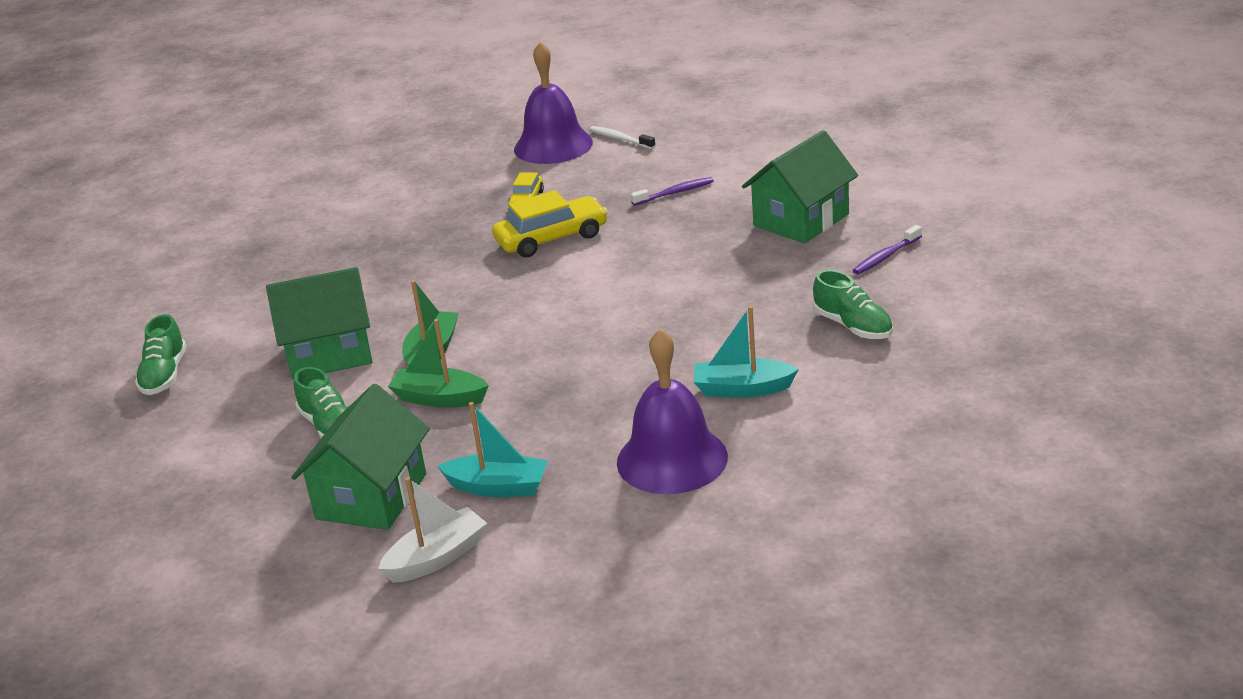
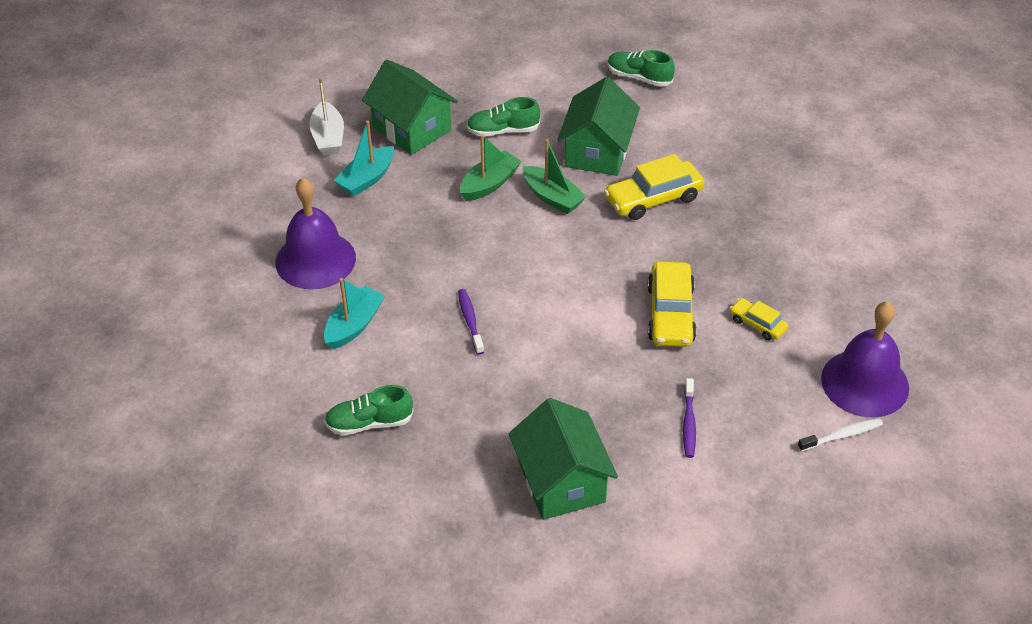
camera: 115 degrees right, 15 degrees up
purple toothbrush [853,225,922,274] -> purple toothbrush moved to [458,289,484,355]
none -> yellow car [604,154,705,220]

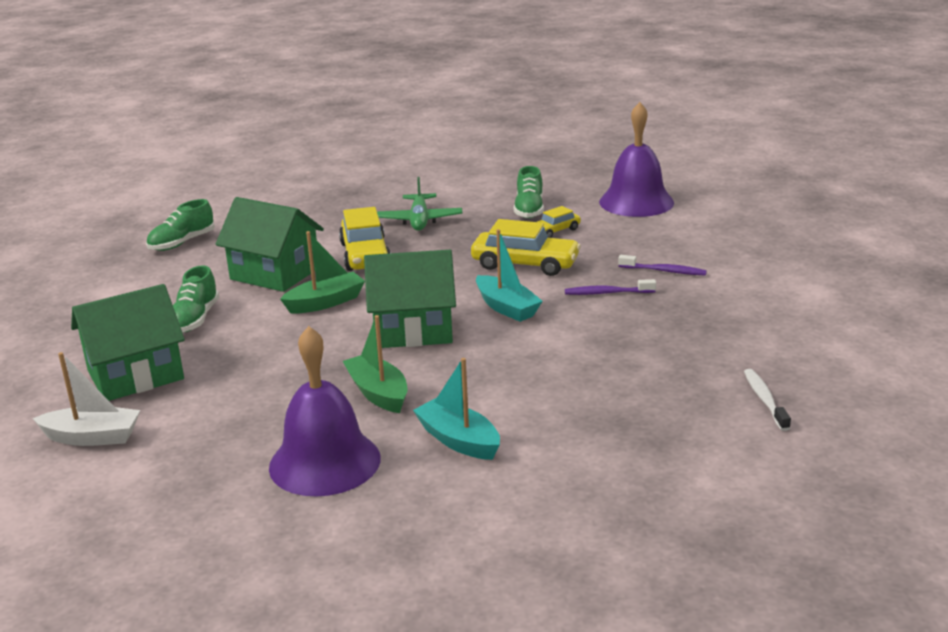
camera: 75 degrees left, 20 degrees down
green shoe [324,385,414,436] -> green shoe moved to [514,166,544,218]
turquoise boat [333,120,394,196] -> turquoise boat moved to [476,229,543,322]
purple toothbrush [458,289,484,355] -> purple toothbrush moved to [565,279,656,295]
green boat [460,134,521,201] -> green boat moved to [342,315,408,413]
green house [509,398,618,520] -> green house moved to [364,250,456,348]
white toothbrush [798,418,883,452] -> white toothbrush moved to [744,369,791,431]
none -> green plane [377,177,462,231]

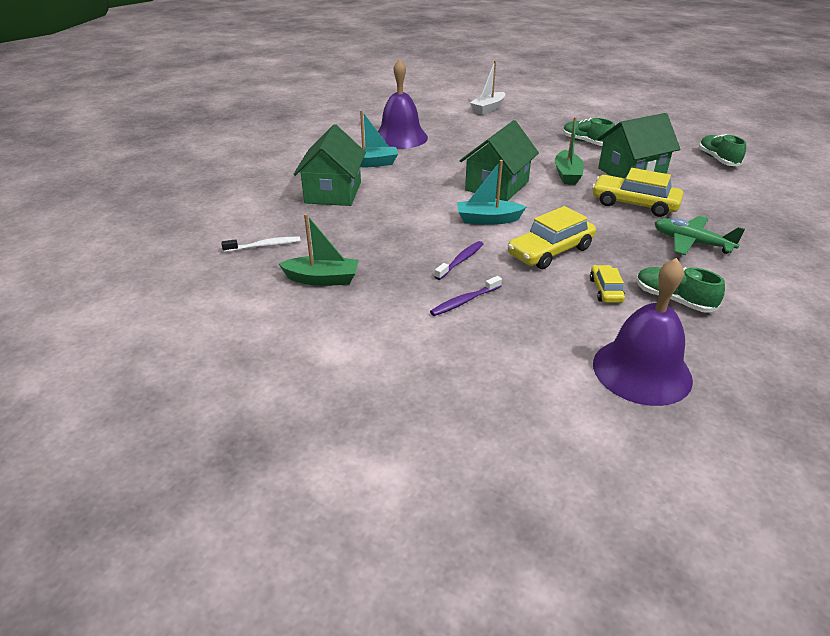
camera: 125 degrees right, 10 degrees up
green house [71,284,185,401] -> green house moved to [293,124,366,206]
green boat [342,315,408,413] -> green boat moved to [279,214,359,286]
white toothbrush [744,369,791,431] -> white toothbrush turned 45 degrees counterclockwise [221,237,301,252]

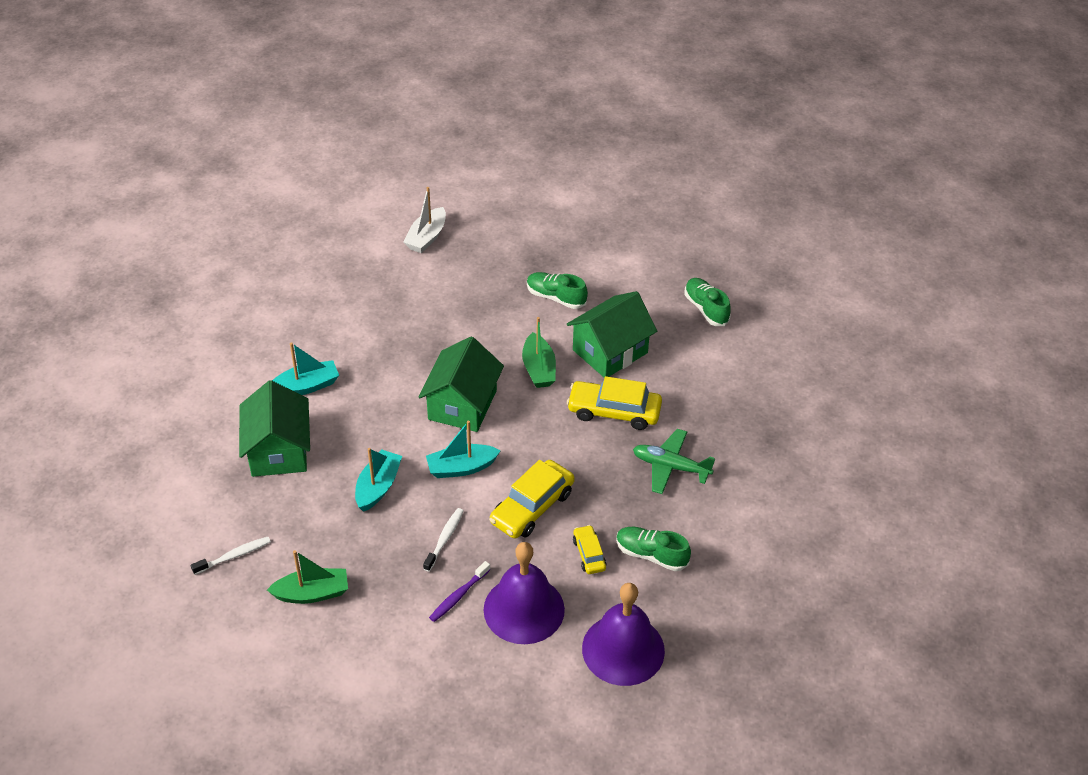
camera: 15 degrees left, 10 degrees up
purple bell [378,59,428,149] -> purple bell moved to [483,542,565,644]
purple toothbrush [434,241,483,280] -> white toothbrush [423,508,464,572]
none -> turquoise boat [355,448,402,512]

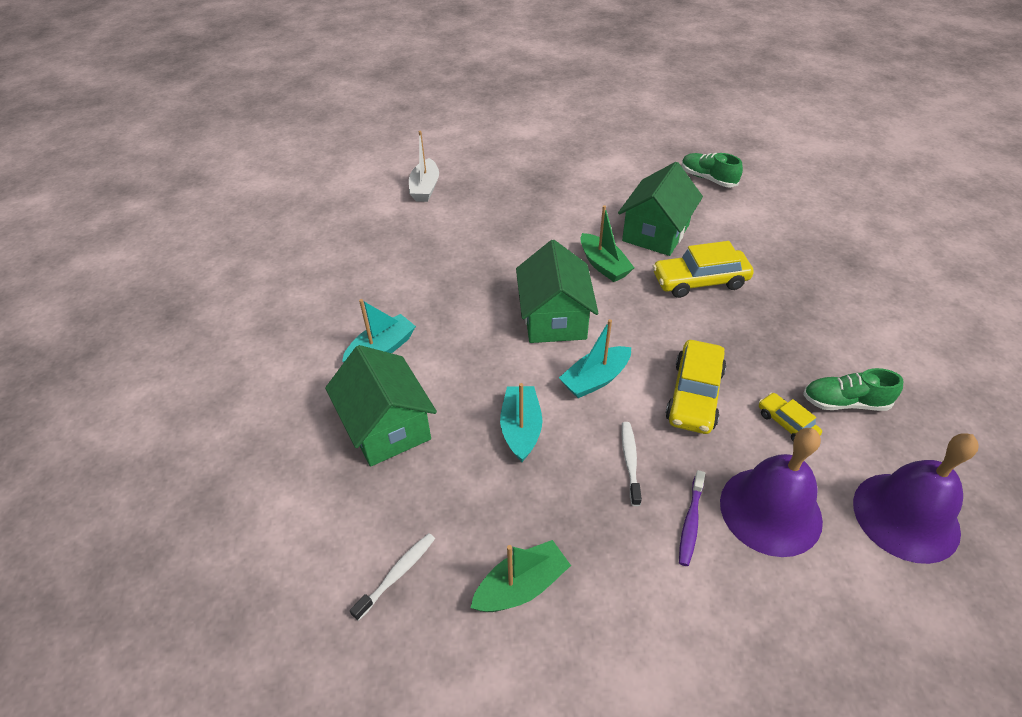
camera: 20 degrees left, 0 degrees up
green shoe [527,272,588,309] -> none
green plane [633,429,715,494] -> none

